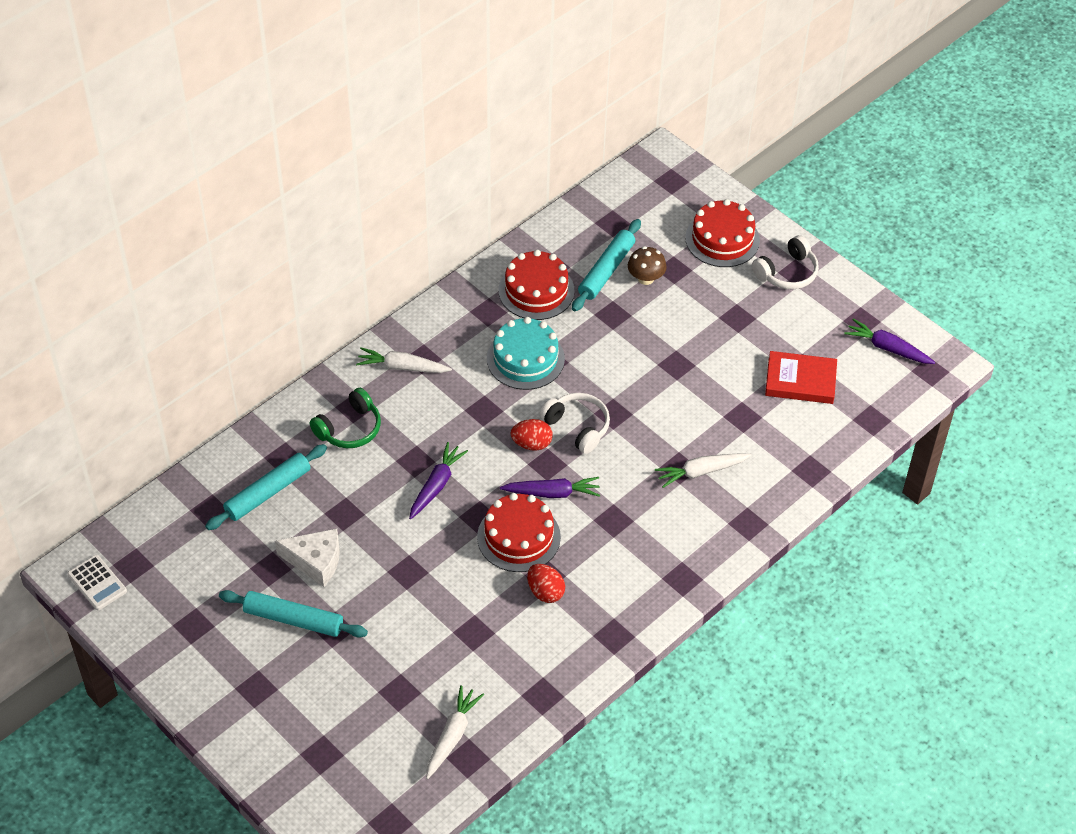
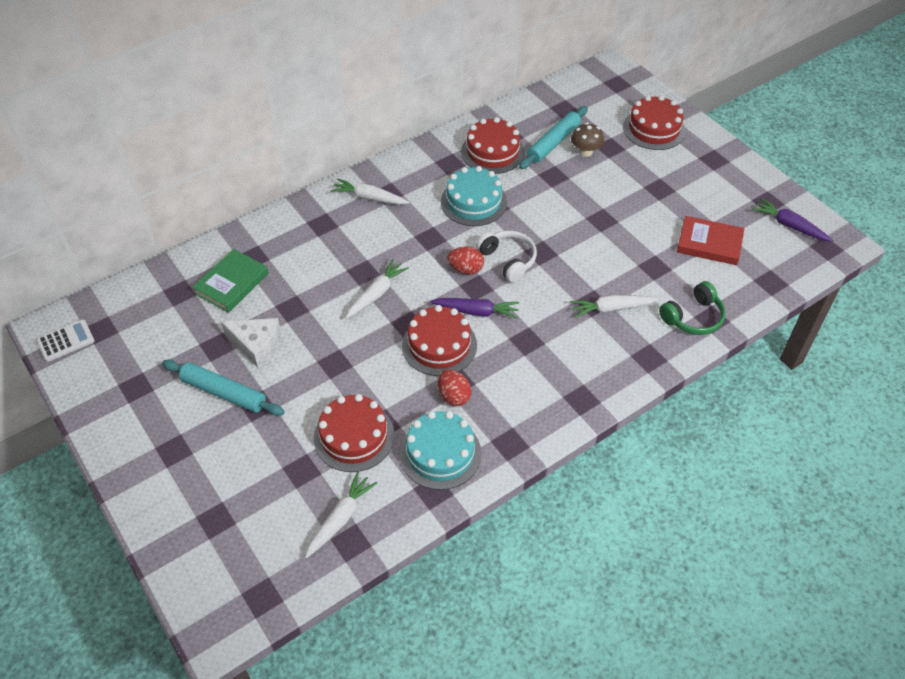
camera: 10 degrees right, 0 degrees up
white calculator [67,555,127,610] -> white calculator turned 90 degrees counterclockwise [37,319,95,362]
turquoise rolling pin [205,444,327,530] -> green book [192,249,269,313]
green headphones [310,388,381,448] -> green headphones moved to [659,281,726,335]
purple carrot [409,442,468,519] -> white carrot [345,259,409,319]
white headphones [752,235,819,289] -> none
none -> red cake [314,394,395,472]
none -> turquoise cake [400,411,481,490]

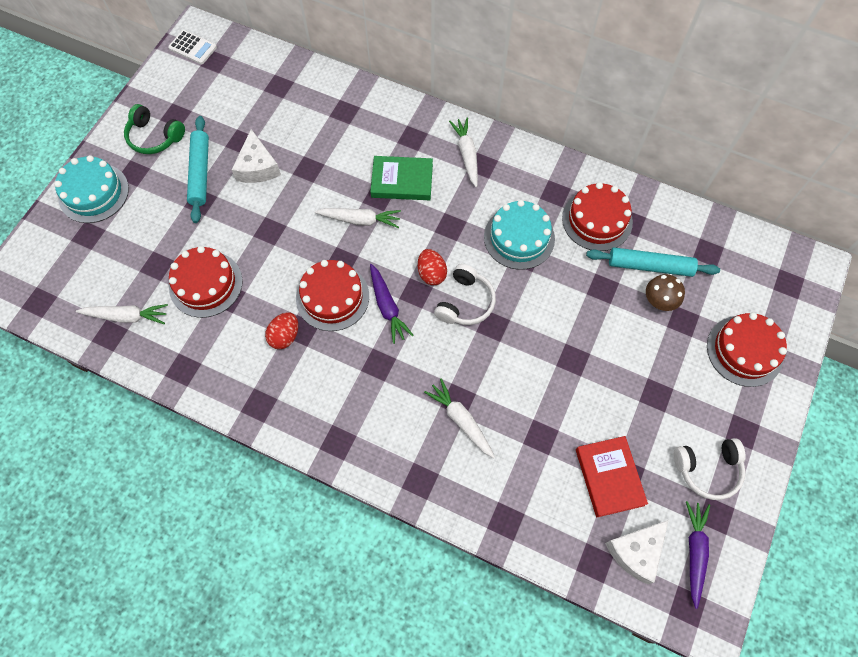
camera: 60 degrees right, 15 degrees up
green book [192,249,269,313] -> green book moved to [370,156,433,200]
turquoise cake [400,411,481,490] -> turquoise cake moved to [54,155,129,223]
green headphones [659,281,726,335] -> green headphones moved to [124,104,185,154]
none -> white cheese [605,520,669,584]
none -> white headphones [674,438,746,500]

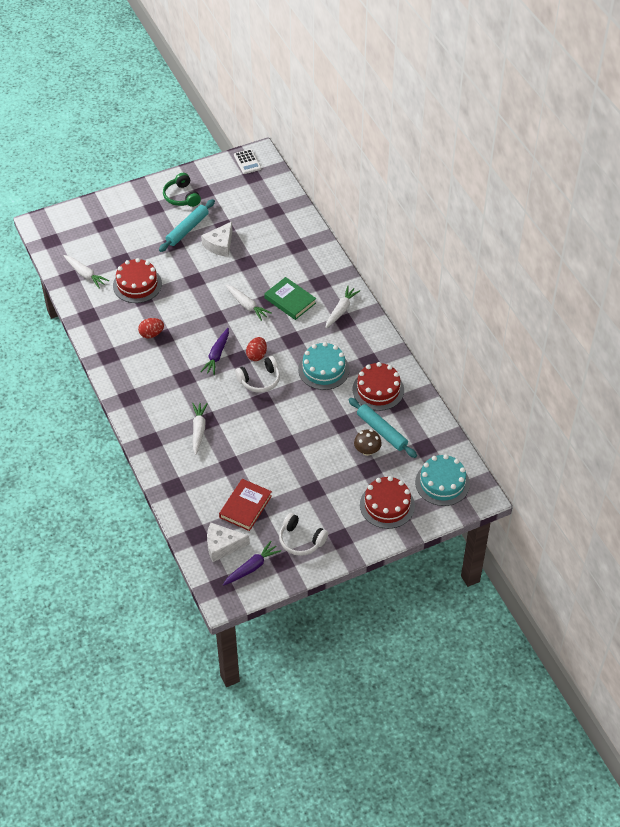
camera: 40 degrees right, 15 degrees down
turquoise cake [54,155,129,223] -> turquoise cake moved to [415,454,470,506]
red cake [296,260,369,331] -> none

